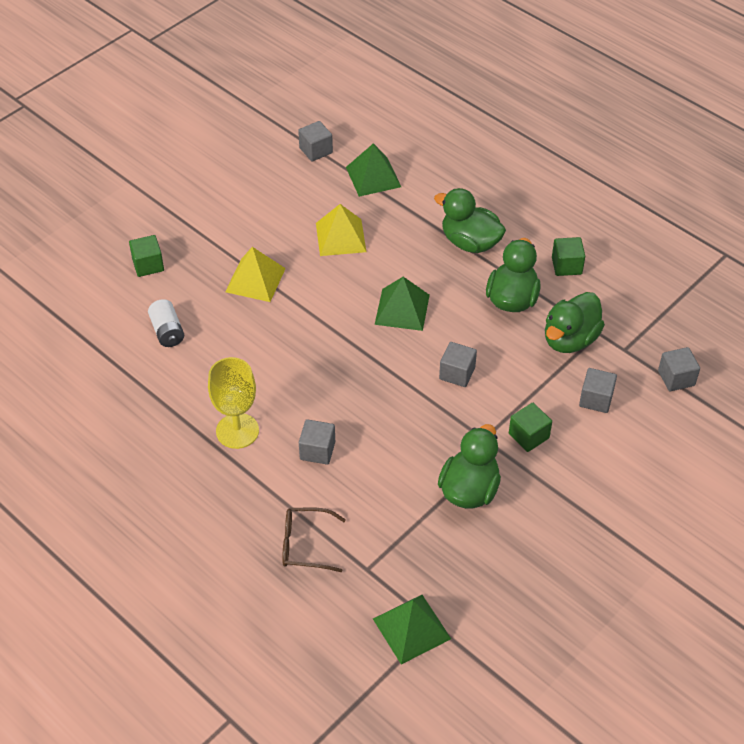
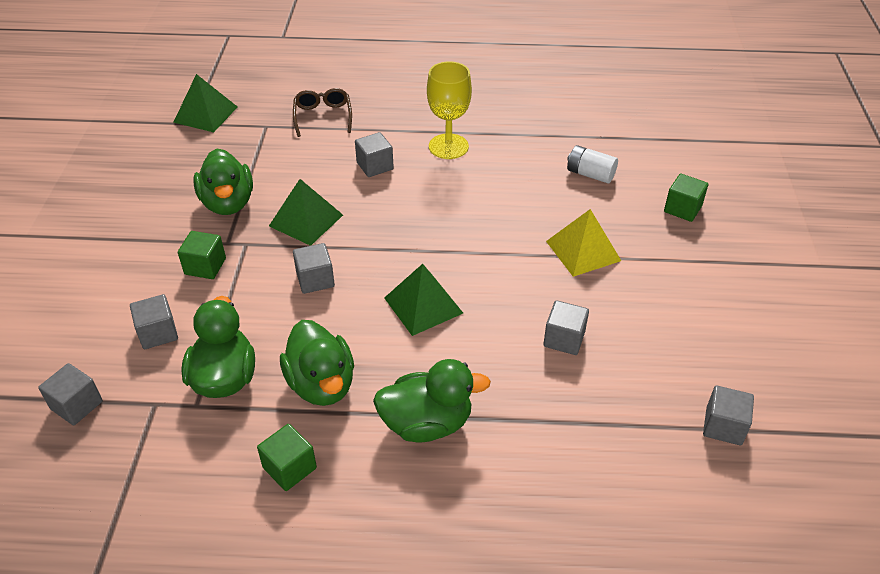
camera: 140 degrees right, 5 degrees down
brown glasses [282,508,346,572] -> brown glasses turned 60 degrees counterclockwise [293,88,352,137]
yellow pyramid [316,204,366,256] -> grey cube [543,300,589,355]
green pyramid [346,143,401,197] -> green pyramid moved to [269,179,343,246]

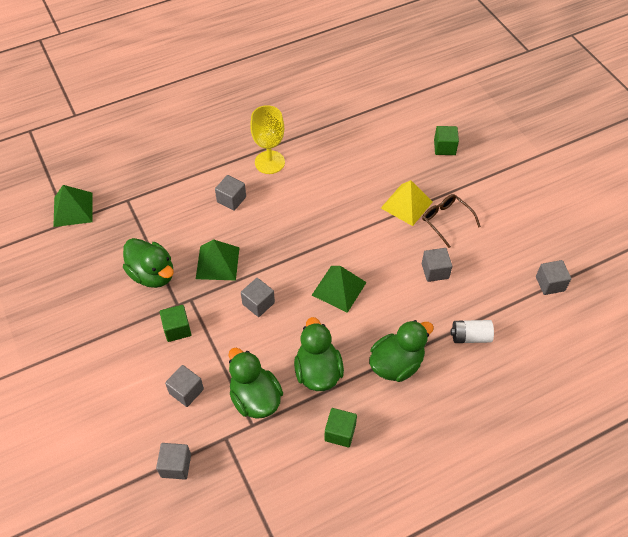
camera: 30 degrees left, 10 degrees up
green duck [280,320,354,406] -> green duck turned 135 degrees counterclockwise [294,317,344,391]
brown glasses [293,88,352,137] -> brown glasses moved to [422,194,481,248]
white battery [567,145,618,183] -> white battery moved to [451,320,494,343]

